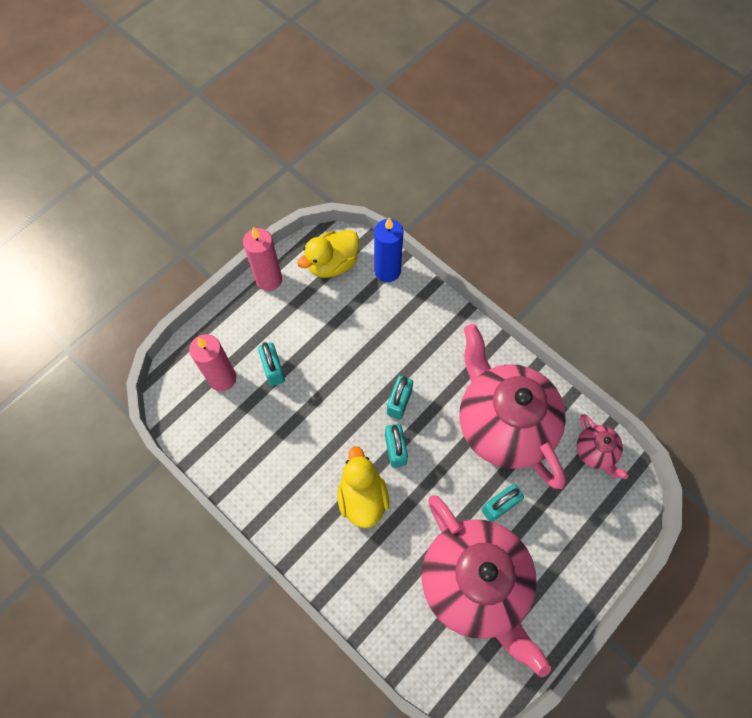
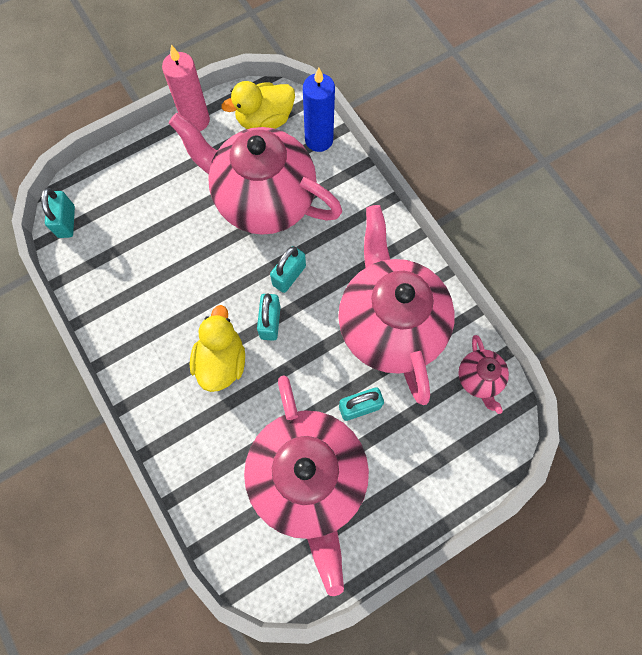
camera: 15 degrees right, 5 degrees up
pink candle [189,334,236,391] -> none
turquoise padlock [258,342,285,386] -> turquoise padlock moved to [41,188,75,238]
none -> pink teapot [169,113,342,235]

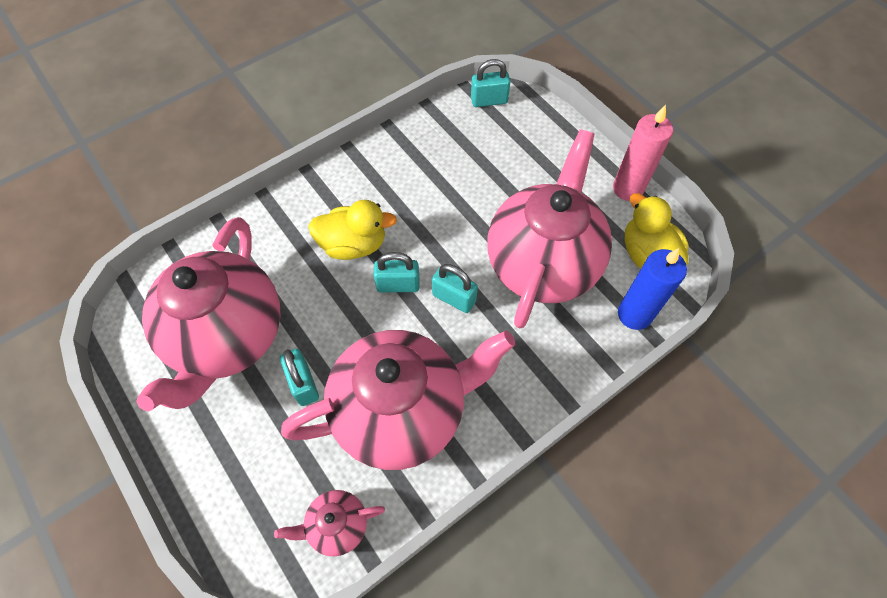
camera: 85 degrees right, 10 degrees down
pink teapot [244,376,369,596] -> pink teapot turned 60 degrees counterclockwise [136,217,280,411]

